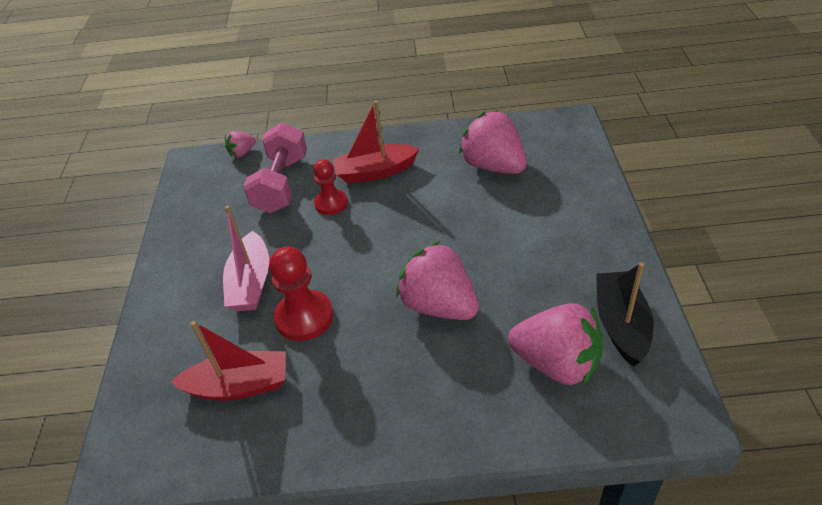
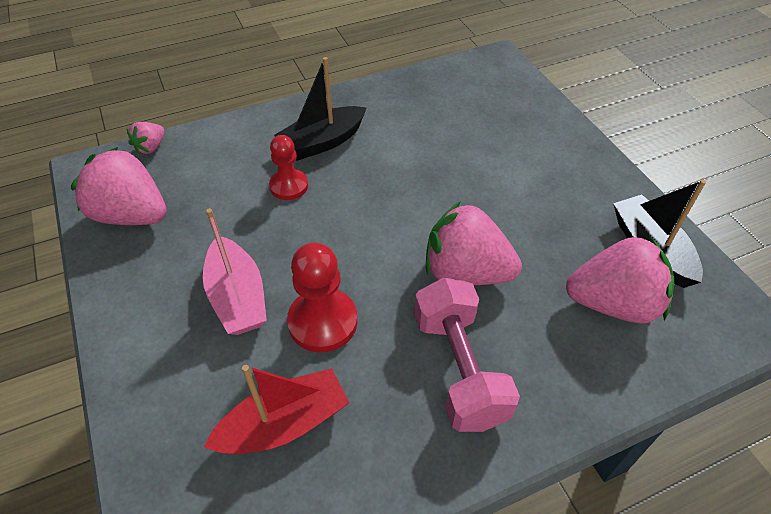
camera: 25 degrees left, 5 degrees up
pink dumbbell [243,123,307,213] -> pink dumbbell moved to [414,277,520,432]
red boat [333,100,420,184] -> black boat [274,57,367,161]
pink strawberry [459,110,527,174] -> pink strawberry moved to [71,147,167,225]

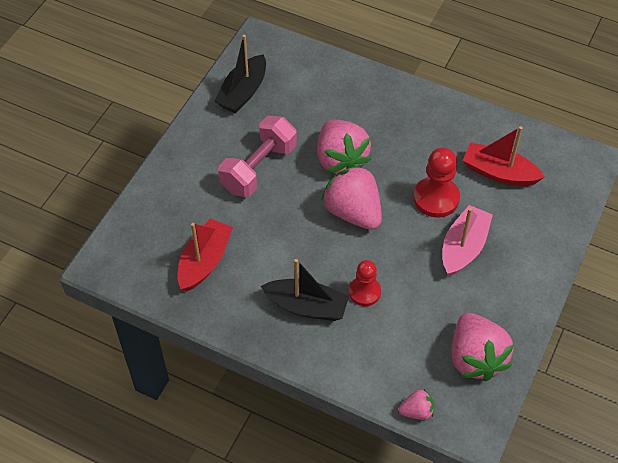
camera: 130 degrees left, 5 degrees up
pink dumbbell [414,277,520,432] -> pink dumbbell moved to [218,116,297,197]
pink strawberry [566,236,674,324] -> pink strawberry moved to [321,165,382,230]
none -> red boat [177,218,233,292]

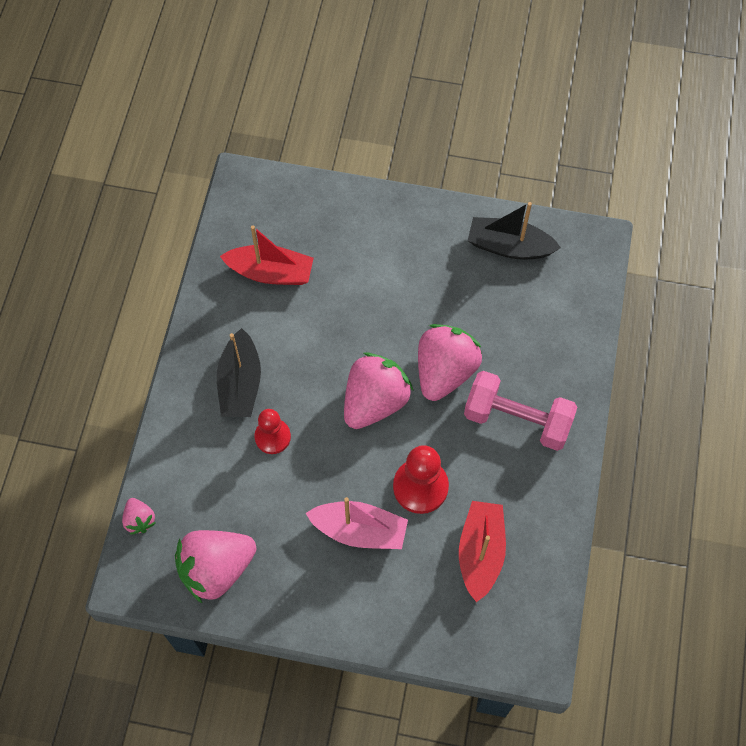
camera: 75 degrees right, 10 degrees up
pink dumbbell [218,116,297,197] -> pink dumbbell moved to [464,371,577,451]
pink strawberry [317,120,371,174] -> pink strawberry turned 150 degrees clockwise [418,324,482,401]

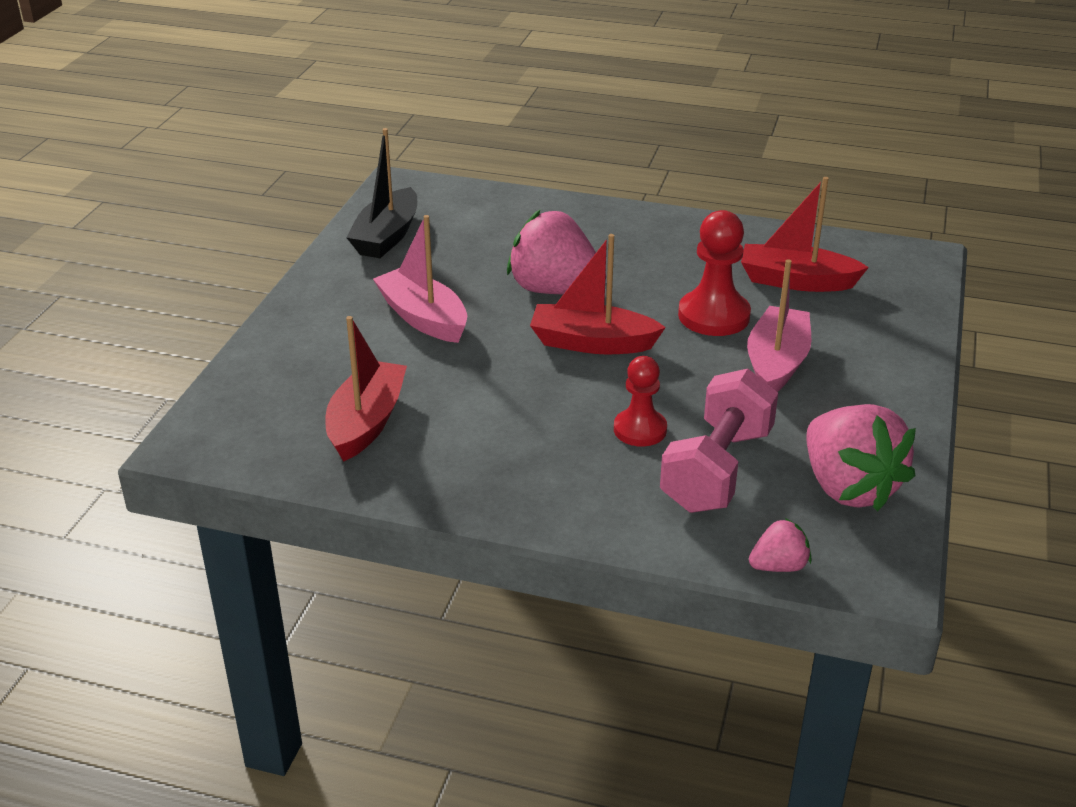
camera: 85 degrees left, 30 degrees down
black boat [217,328,261,417] -> none
pink strawberry [344,353,413,429] -> red boat [530,234,666,354]
pink dumbbell [464,371,577,451] -> pink dumbbell moved to [660,369,778,513]
none -> pink boat [373,215,467,343]

